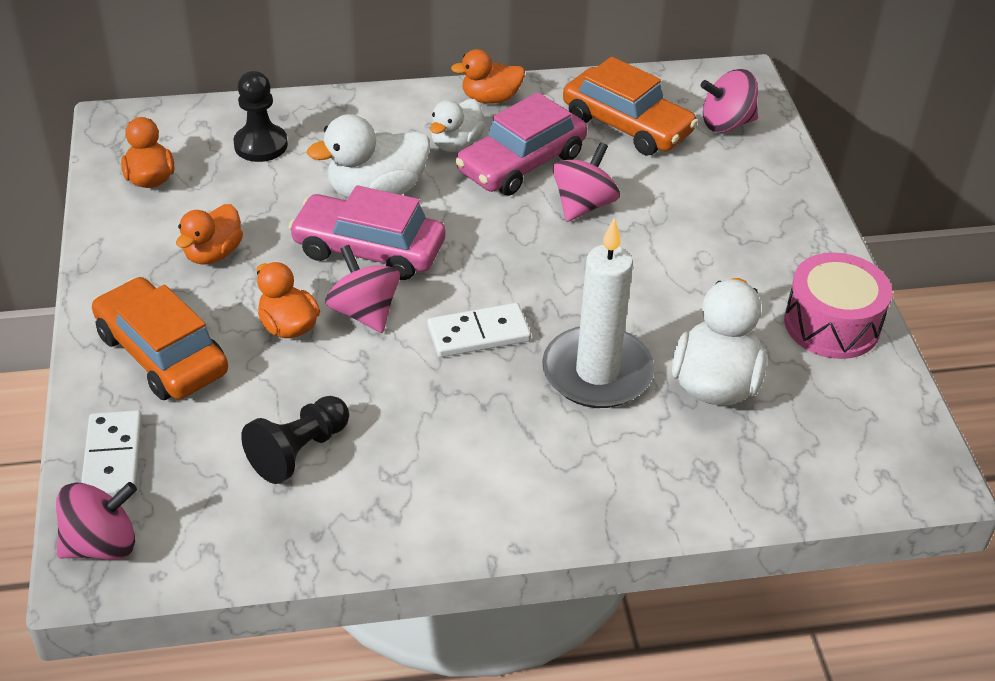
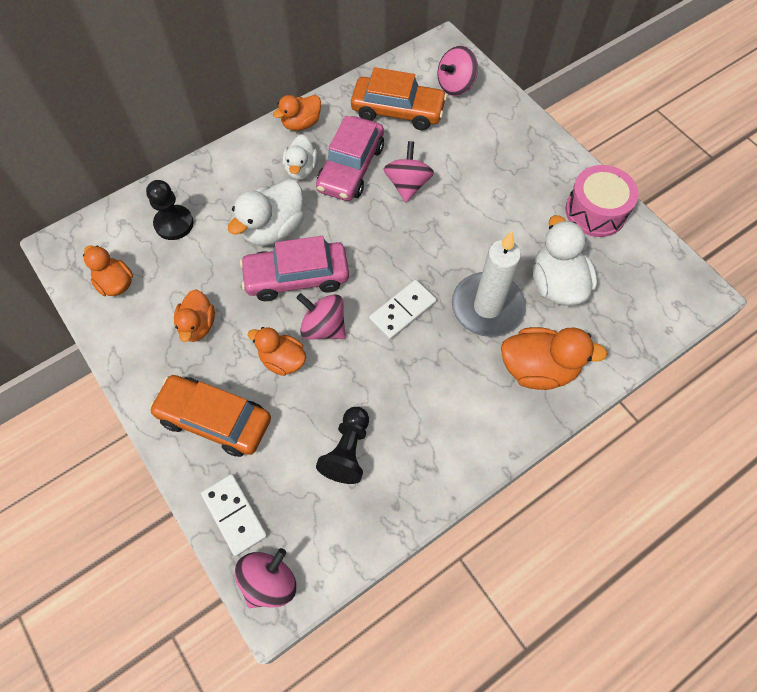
camera: 25 degrees left, 20 degrees up
none -> orange duck [501,327,608,390]

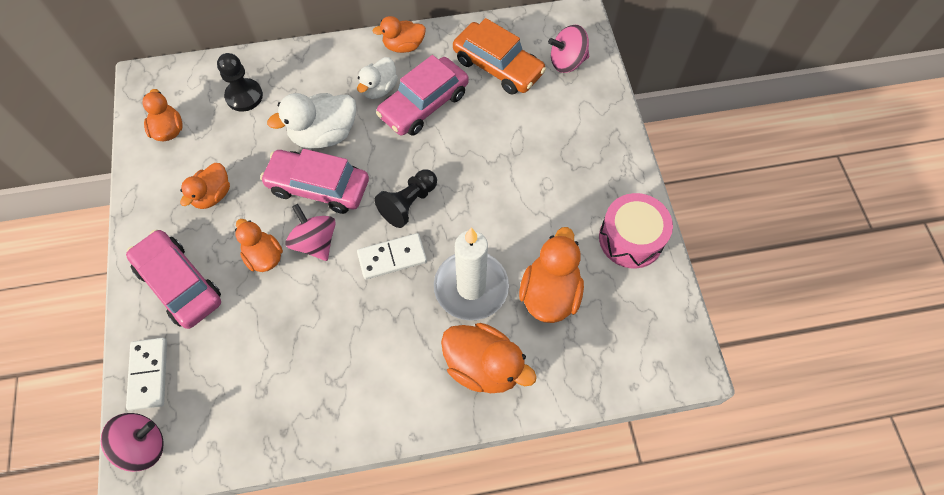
camera: 25 degrees right, 0 degrees up
orange car [149,375,271,457] -> pink car [126,230,221,329]
black pawn [316,407,369,484] -> black pawn moved to [375,169,437,228]
pink spinning top [384,141,434,202] -> none
white duck [533,215,597,306] -> orange duck [519,227,584,323]

